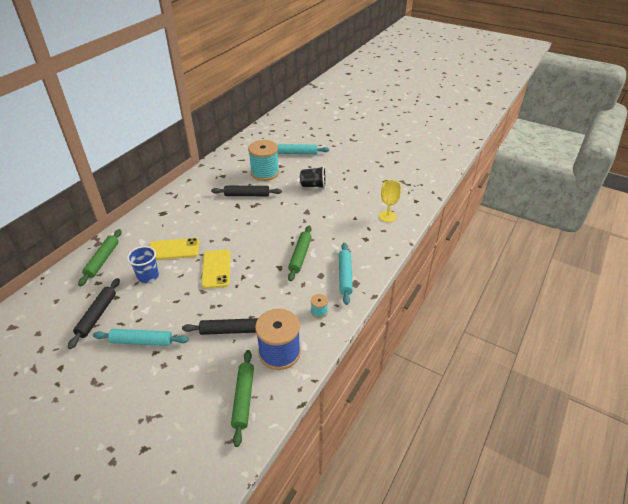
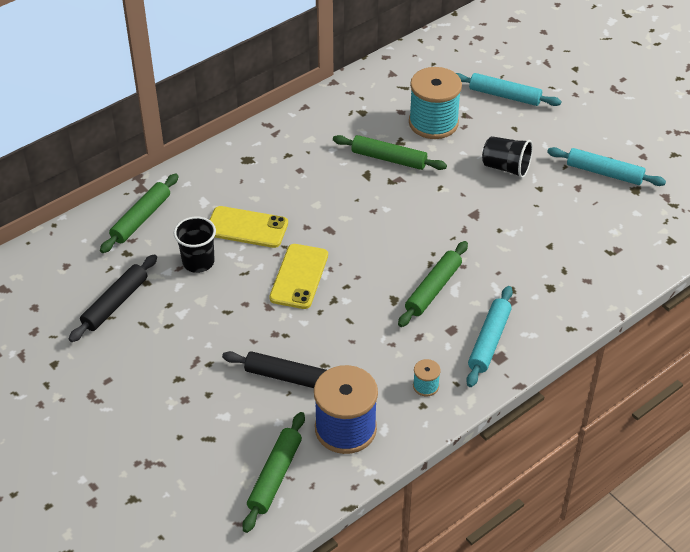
camera: 20 degrees right, 5 degrees up
turquoise rolling pin [93,329,189,346] -> turquoise rolling pin moved to [547,147,666,186]
blue cup [127,246,159,283] -> black cup [174,217,216,273]
black rolling pin [211,186,282,196] -> green rolling pin [333,135,447,170]
yellow goblet [379,180,401,222] -> none

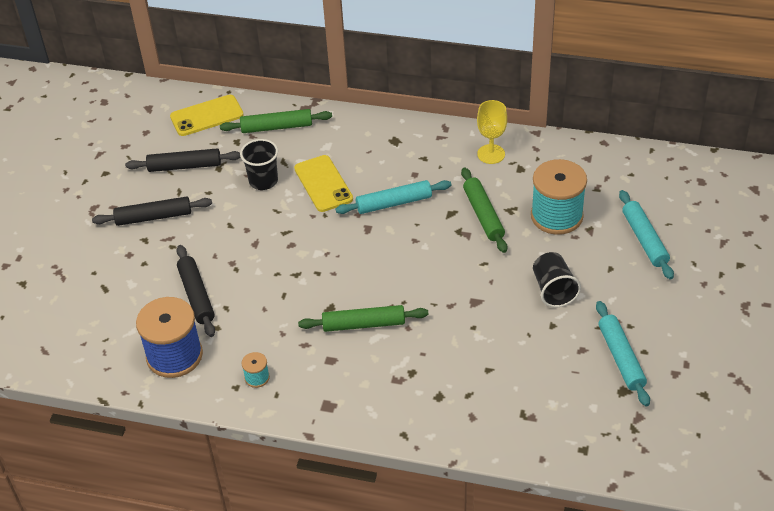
camera: 55 degrees right, 0 degrees up
green rolling pin [242,412,305,533] -> none
yellow phone [269,244,328,309] -> yellow phone moved to [170,95,244,136]
turquoise rolling pin [466,286,513,387] -> turquoise rolling pin moved to [336,180,451,214]
none -> black rolling pin [92,196,212,226]
none -> yellow goblet [477,100,507,164]

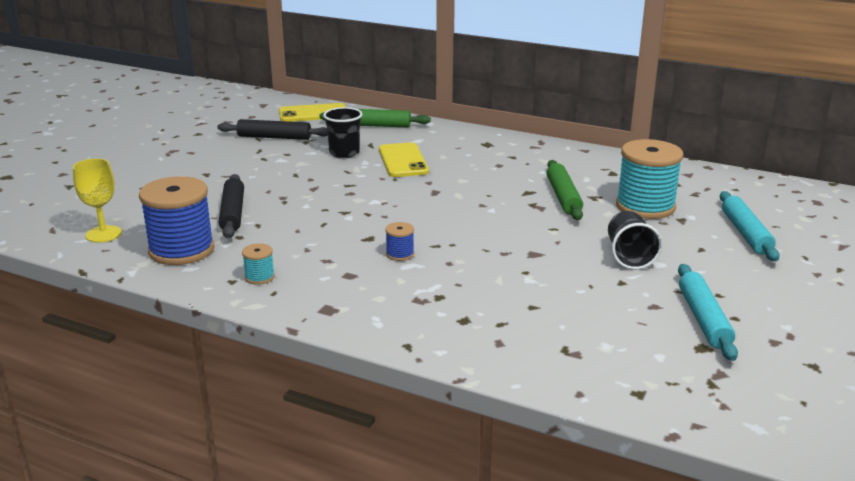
camera: 10 degrees right, 20 degrees down
black rolling pin [92,196,212,226] -> none
green rolling pin [298,305,429,332] -> blue spool [385,222,414,261]
turquoise rolling pin [336,180,451,214] -> none
yellow goblet [477,100,507,164] -> yellow goblet moved to [73,158,122,243]

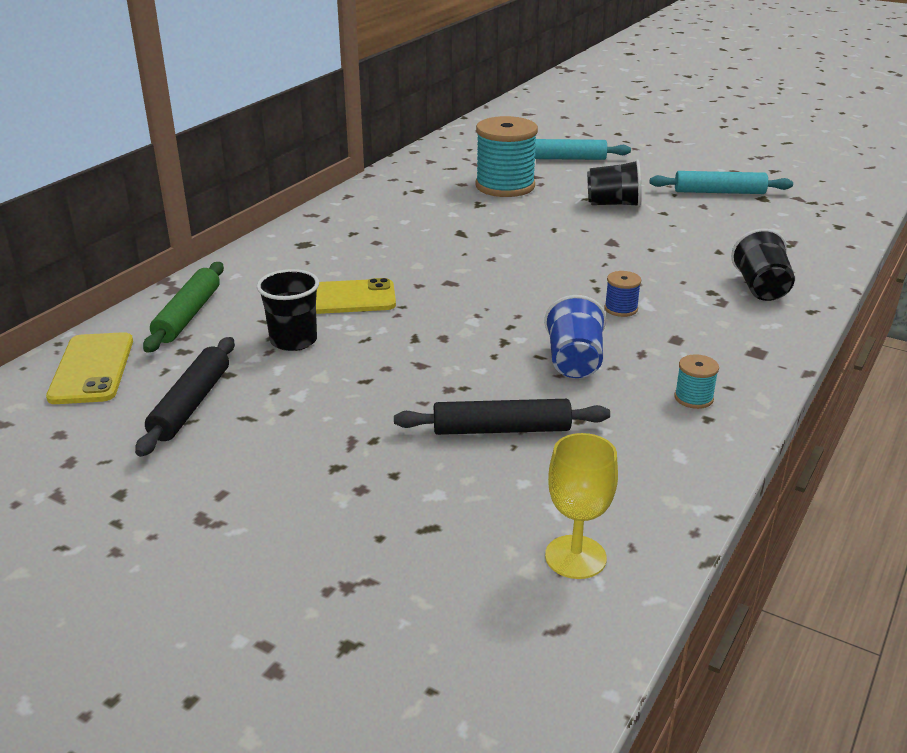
camera: 85 degrees left, 5 degrees up
blue spool [139,176,214,265] -> none
green rolling pin [547,160,583,220] -> none
none -> blue cup [544,295,606,378]
none -> black cup [731,229,795,301]

